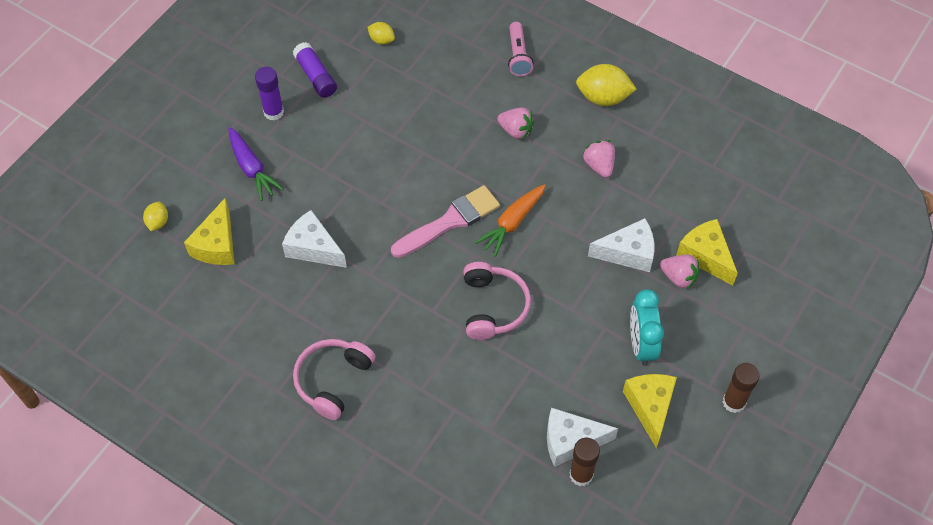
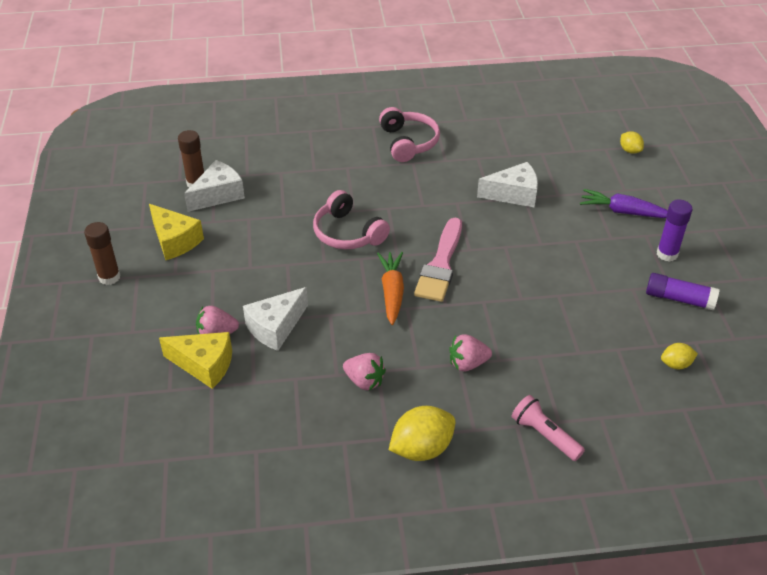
camera: 140 degrees right, 15 degrees down
yellow cheese [184,198,235,265] -> none
turquoise clock [630,289,664,366] -> none

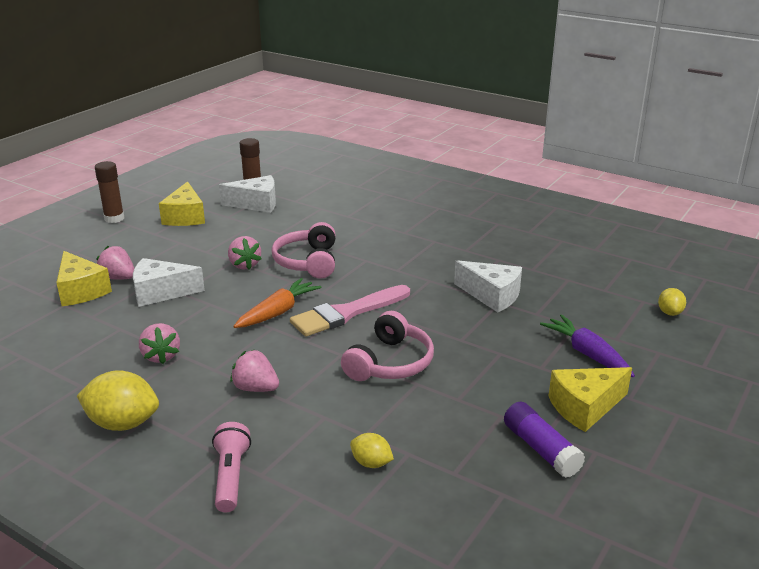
camera: 40 degrees right, 15 degrees down
pink headphones [379,107,440,162] -> pink headphones moved to [341,311,434,381]
purple glue stick [657,200,693,262] -> yellow cheese [549,367,632,432]
yellow lemon [661,343,698,369] -> yellow lemon moved to [350,433,394,468]
none -> pink strawberry [228,236,261,270]

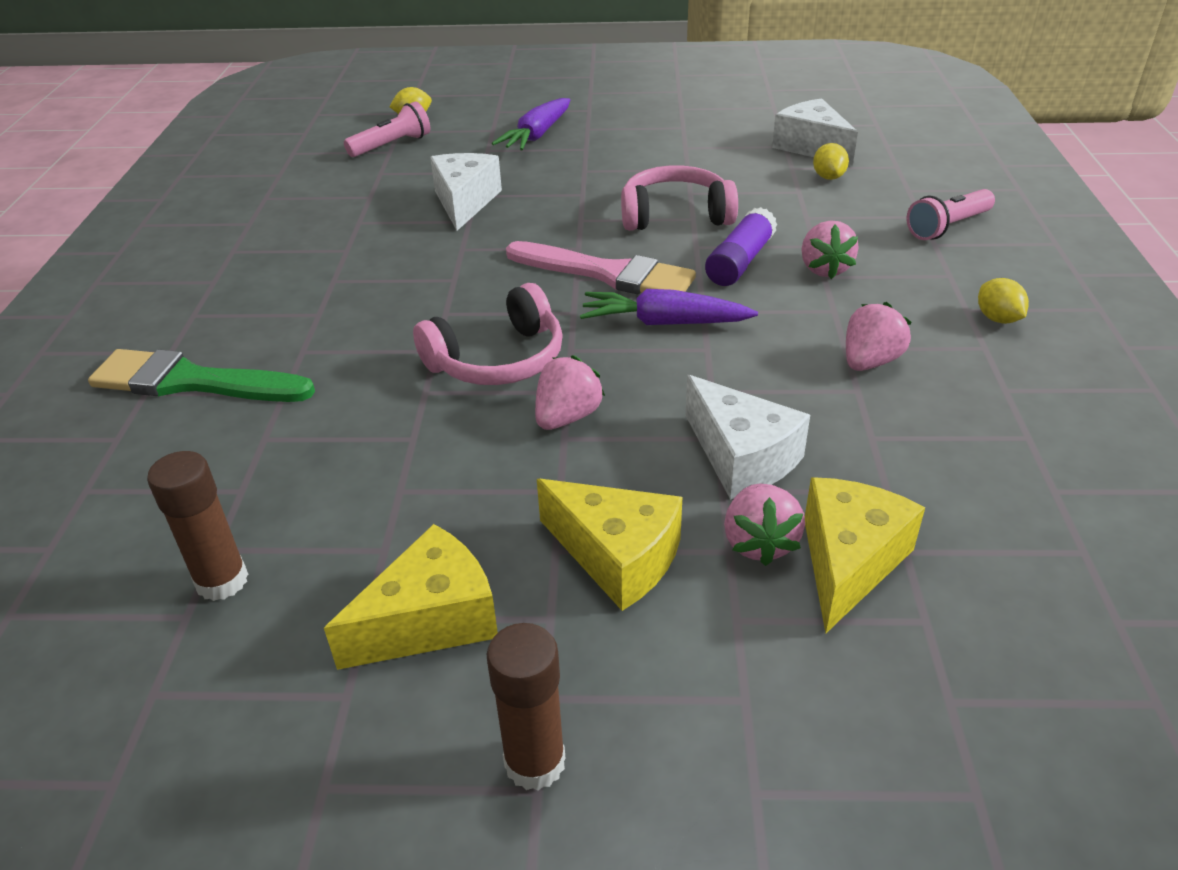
camera: 120 degrees left, 10 degrees up
yellow lemon [77,370,159,431] -> yellow lemon [978,278,1029,324], size x0.54
white cheese [219,175,276,213] -> white cheese moved to [772,98,858,166]
orange carrot [233,278,322,328] -> purple carrot [580,289,758,325]
purple glue stick [504,401,585,478] -> purple glue stick moved to [705,207,777,286]
yellow cheese [549,367,632,432] -> yellow cheese moved to [537,478,682,611]
none -> green brush [88,349,315,402]
none -> pink flashlight [344,101,430,157]

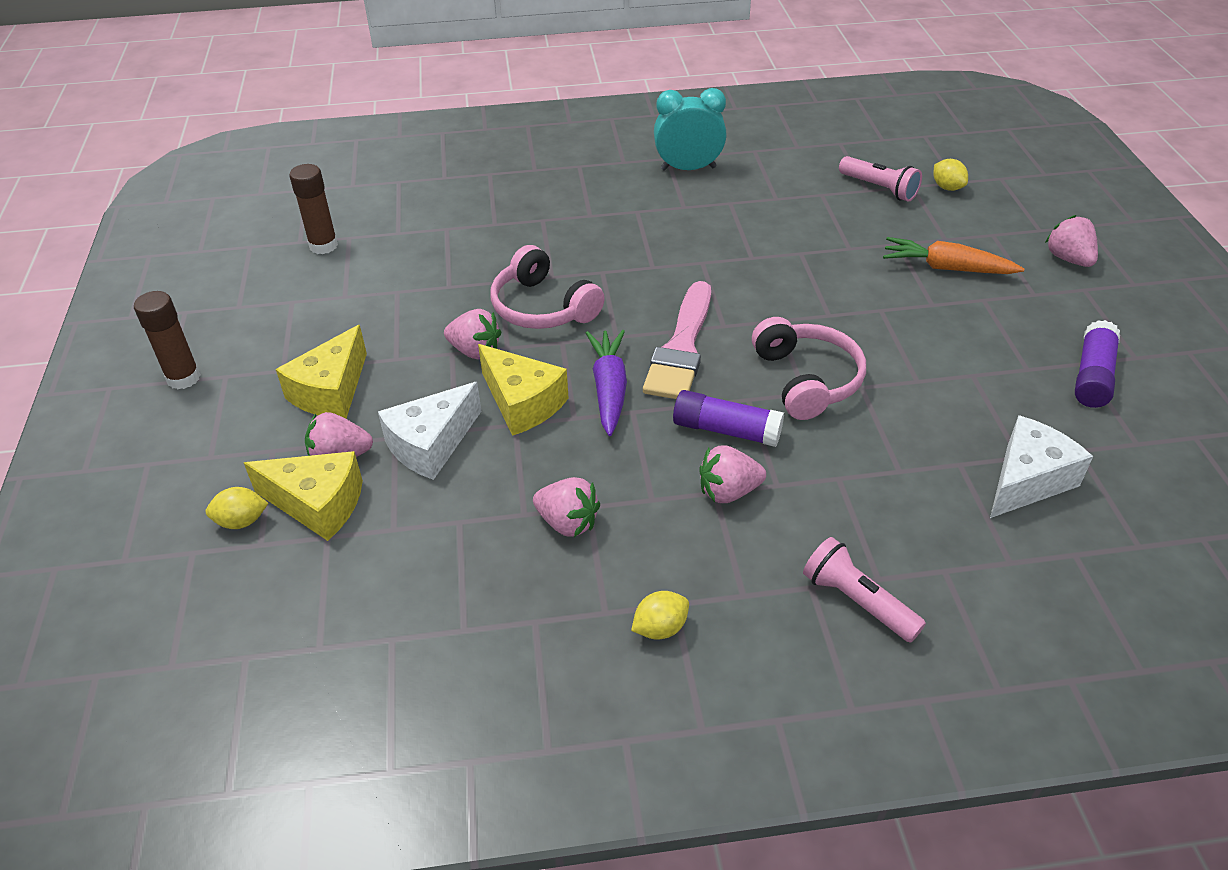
camera: 80 degrees right, 5 degrees up
green brush [88,349,315,402] -> none
yellow cheese [324,524,498,670] -> yellow cheese moved to [478,344,569,436]
white cheese [430,153,502,231] -> none
purple carrot [492,98,570,150] -> orange carrot [883,237,1024,274]
yellow lemon [813,143,849,180] -> yellow lemon moved to [205,487,268,529]
none -> turquoise clock [654,88,726,171]
none -> pink strawberry [1045,215,1098,267]
none -> purple glue stick [1075,320,1120,408]

